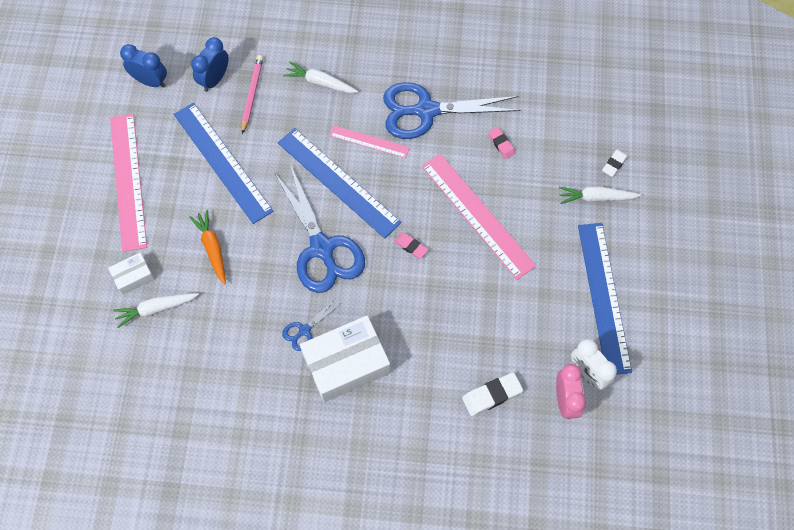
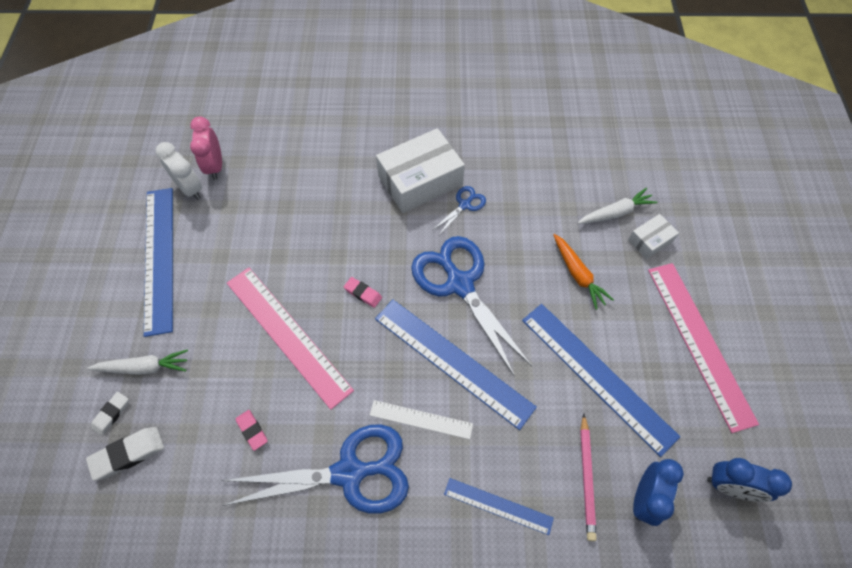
camera: 175 degrees right, 5 degrees down
white carrot [283,61,358,93] -> blue ruler [444,478,554,535]
pink ruler [330,125,410,158] -> white ruler [370,400,473,439]
white eraser [462,372,523,416] -> white eraser moved to [86,427,164,481]

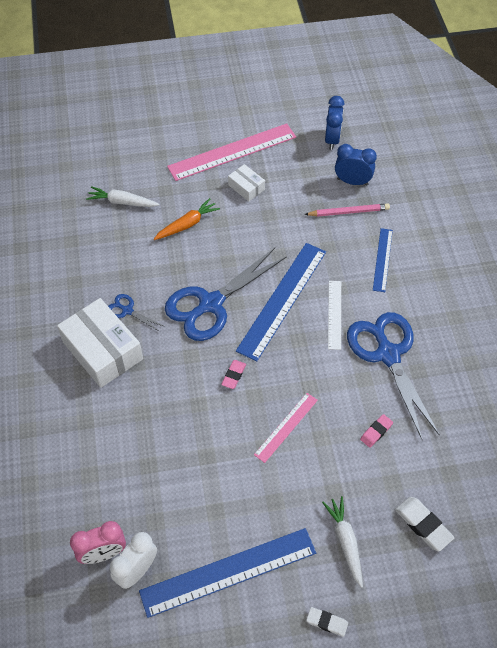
camera: 100 degrees left, 5 degrees down
white eraser [91,392,129,436] -> white eraser moved to [306,607,348,637]
pink ruler [227,268,354,410] -> pink ruler [254,393,318,463], size x0.54
blue ruler [522,304,680,457] -> none
white carrot [577,188,657,224] -> white carrot turned 45 degrees counterclockwise [86,186,160,207]
white box [628,214,679,259] -> white box moved to [228,164,265,202]

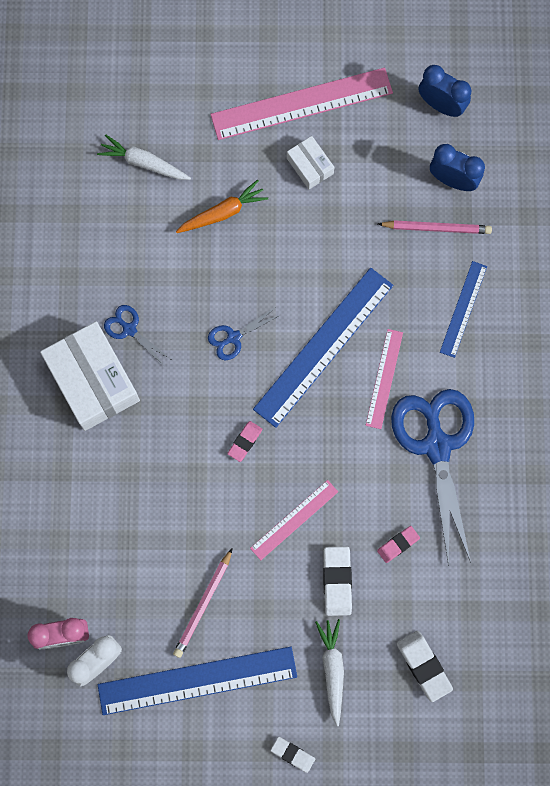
camera: 10 degrees right, 20 degrees up
blue scissors [165,248,287,341] -> blue scissors [208,307,280,360], size x0.45
blue clock [325,96,344,150] -> blue clock turned 75 degrees counterclockwise [418,65,471,117]
white ruler [328,281,341,350] -> pink ruler [365,329,403,429]
none -> pink pencil [173,549,232,658]
none -> white eraser [323,547,352,616]

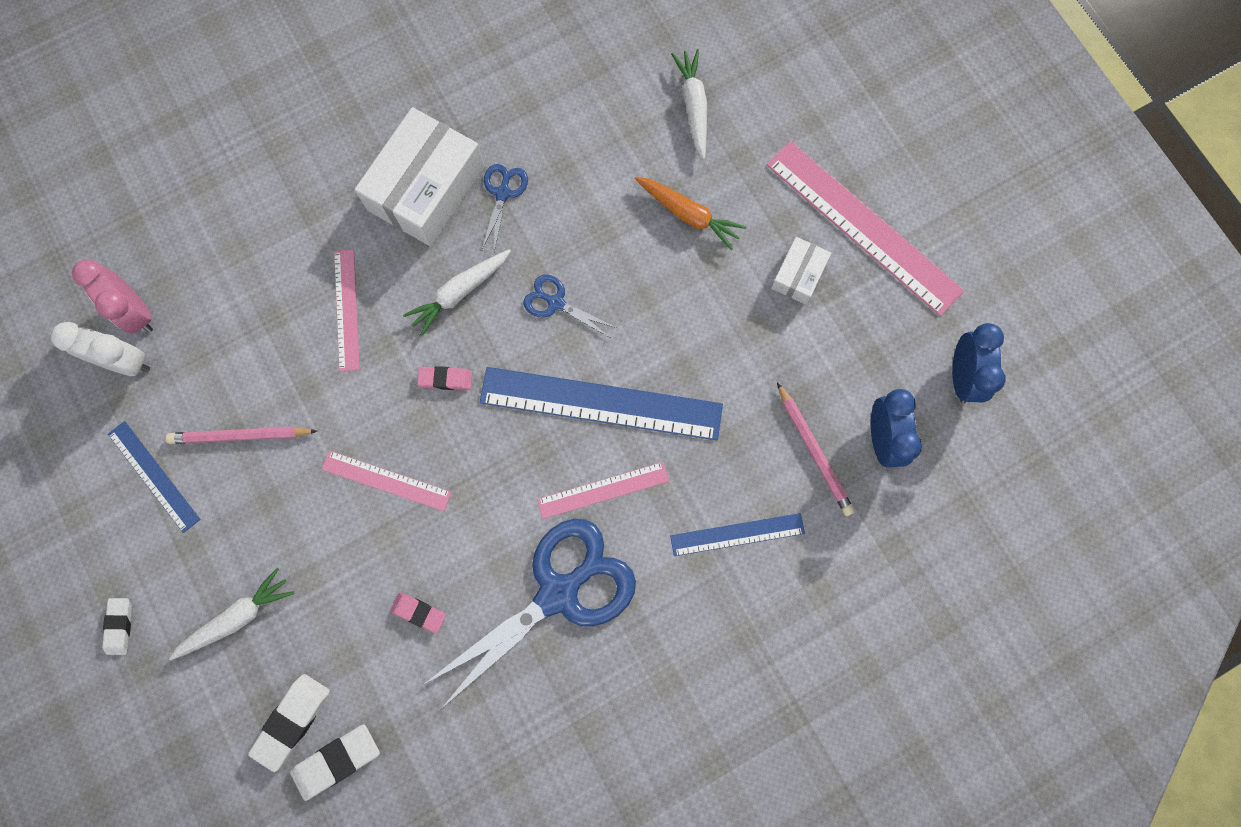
camera: 60 degrees right, 0 degrees up
blue ruler [98,647,297,715] -> blue ruler [108,421,201,533], size x0.54
white eraser [323,547,352,616] -> white eraser moved to [290,724,380,801]
none -> pink ruler [334,249,360,372]
none -> white carrot [403,249,511,337]

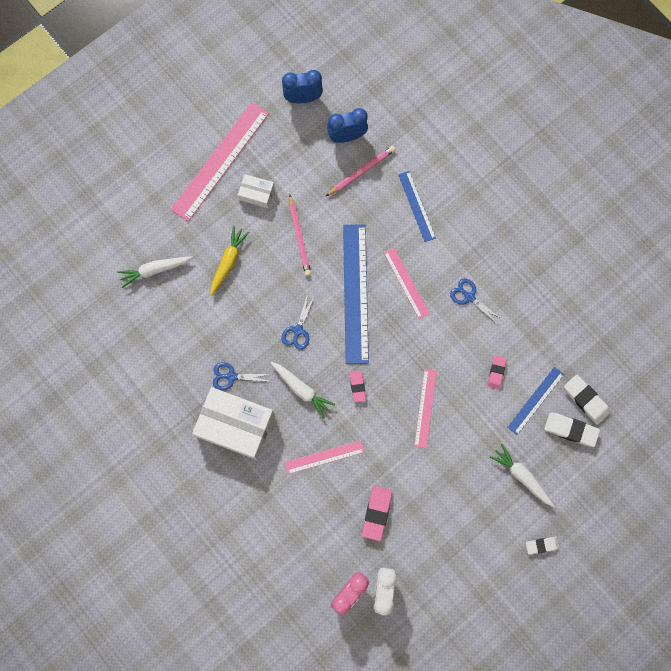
camera: 100 degrees left, 0 degrees up
blue ruler [108,421,201,533] -> blue ruler moved to [507,367,564,435]
pink pencil [166,427,317,444] -> pink pencil moved to [289,194,311,276]
blue scissors [423,519,636,710] -> blue scissors [450,279,503,324], size x0.45
orange carrot [635,177,746,250] -> yellow carrot [210,226,250,296]
none -> pink eraser [362,486,392,541]

